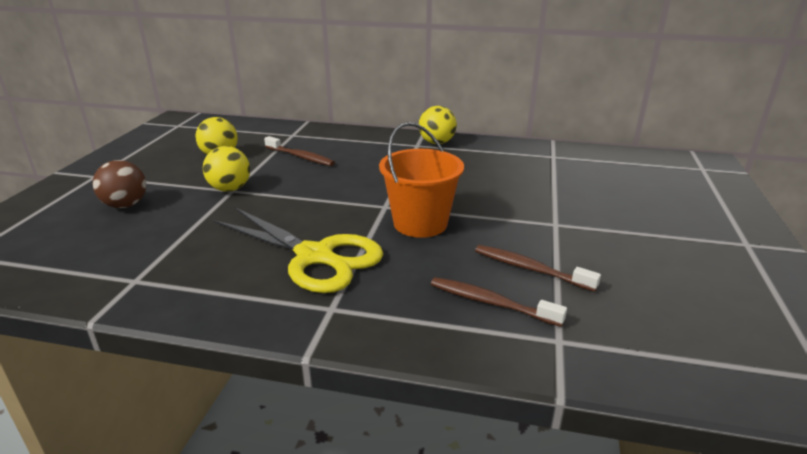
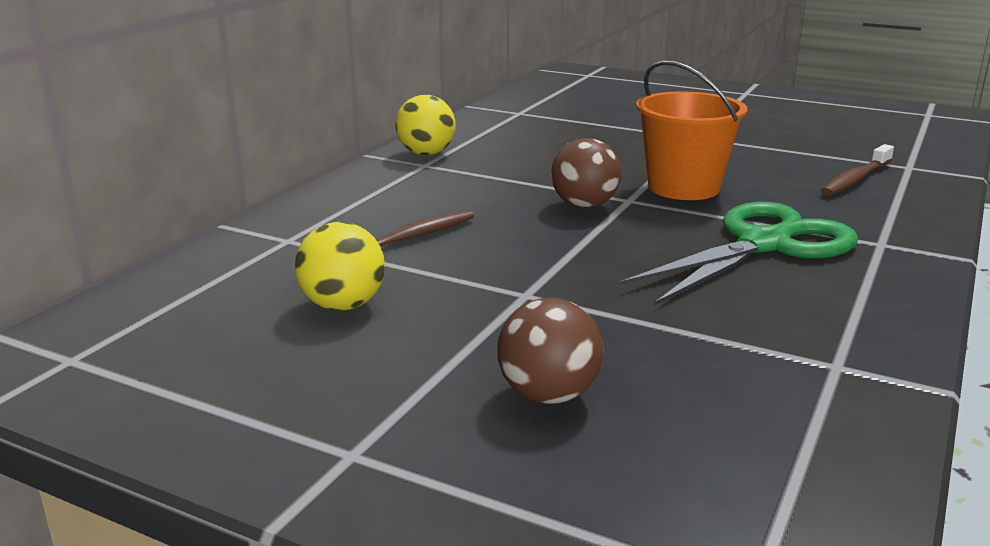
camera: 75 degrees left, 5 degrees down
yellow ball [203,146,250,192] -> none
yellow scissors [213,207,383,293] -> green scissors [619,202,858,305]
brown toothbrush [475,245,601,292] -> none
none -> brown ball [551,138,621,208]

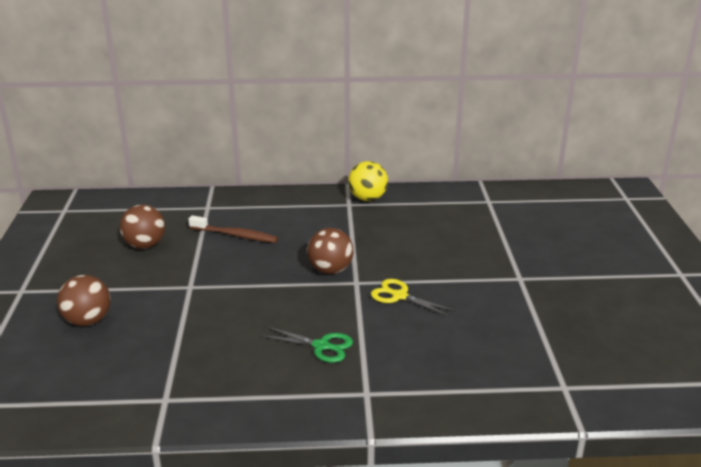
camera: 60 degrees right, 5 degrees up
yellow ball [295,222,385,311] -> brown ball [120,204,165,249]
green scissors [619,202,858,305] -> green scissors [261,327,353,363], size x0.48
orange bucket [636,60,748,200] -> yellow scissors [371,279,455,317]
brown toothbrush [820,144,894,196] -> none

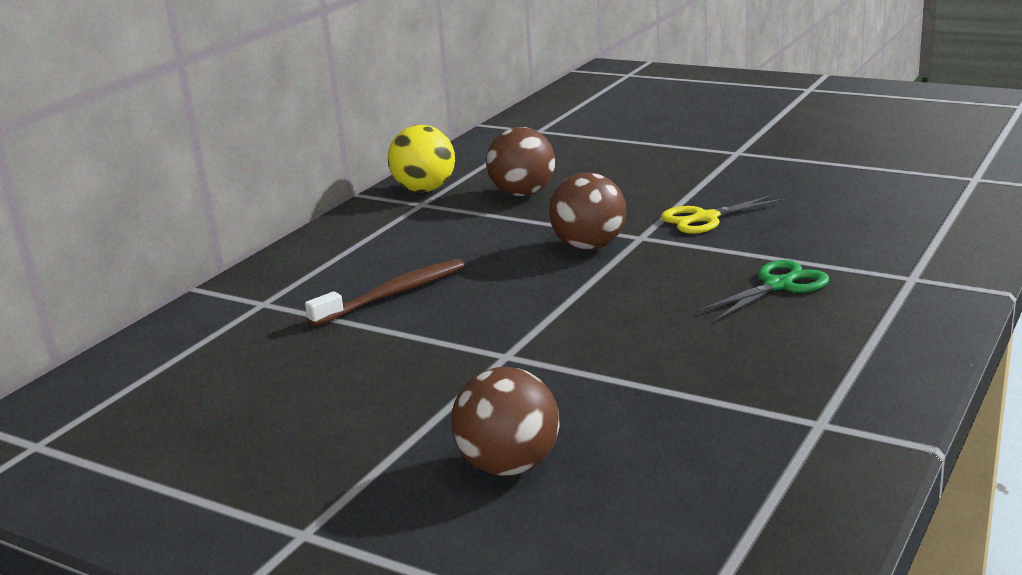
camera: 55 degrees left, 5 degrees down
brown ball [120,204,165,249] -> brown ball moved to [486,127,555,196]

